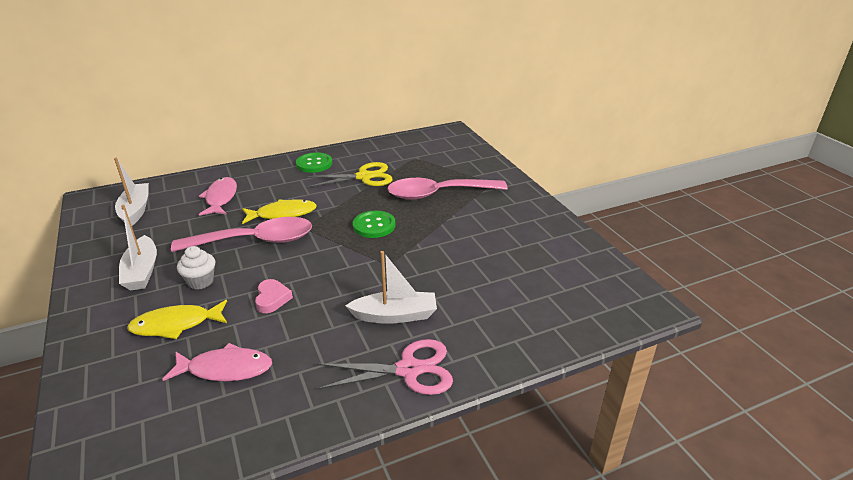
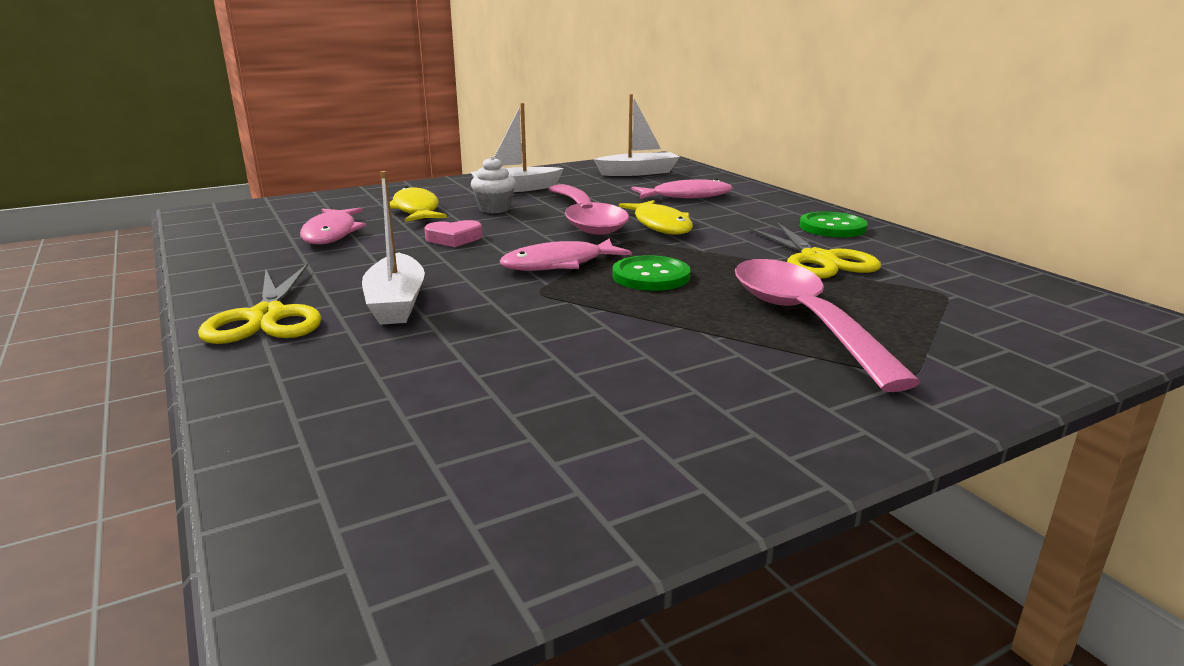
camera: 85 degrees right, 10 degrees down
pink scissors [317,339,453,395] -> yellow scissors [198,264,322,344]
none -> pink fish [500,238,632,271]

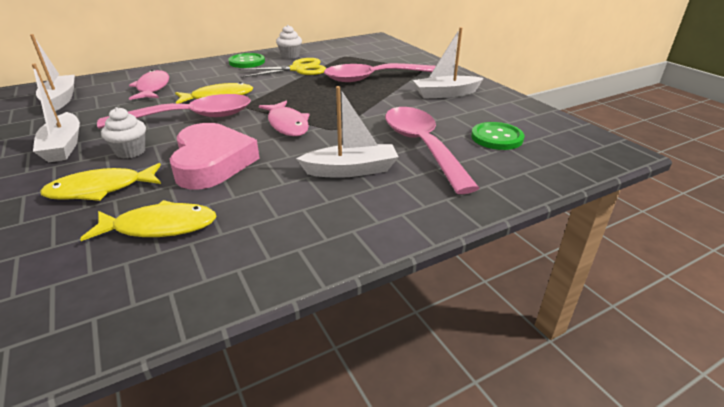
camera: 90 degrees left, 10 degrees up
yellow scissors [198,264,322,344] -> none
pink fish [300,208,366,245] -> yellow fish [80,200,217,241]
pink heart [424,220,482,247] -> pink heart [170,123,260,189], size x2.08
green button [613,255,690,291] -> green button moved to [471,122,524,150]
none -> white cupcake [276,25,302,59]
none -> pink spoon [385,107,480,194]
none -> white boat [413,27,484,99]

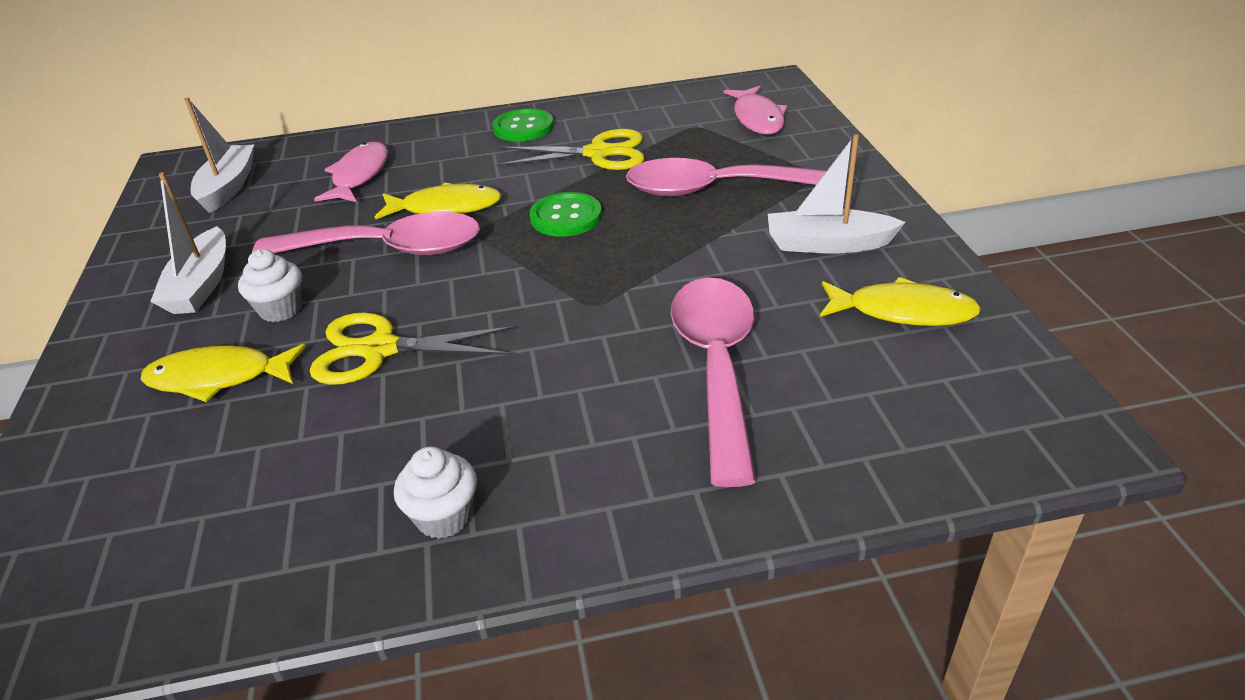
camera: 20 degrees right, 5 degrees up
yellow fish [80,200,217,241] -> yellow fish moved to [820,277,981,326]
pink heart [170,123,260,189] -> yellow scissors [310,313,516,385]
pink fish [259,101,309,136] -> pink fish moved to [724,86,788,134]
white cupcake [276,25,302,59] -> white cupcake moved to [394,446,477,539]
white boat [296,86,398,178] -> none
green button [471,122,524,150] -> green button moved to [530,192,602,237]

